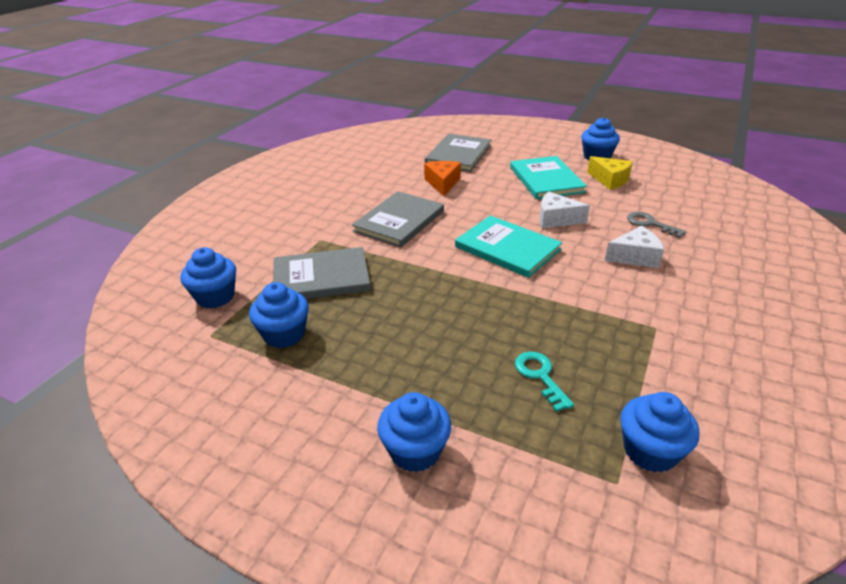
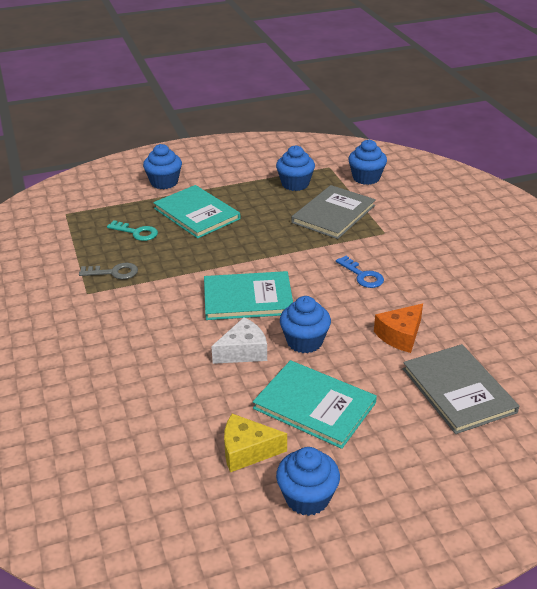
camera: 135 degrees right, 0 degrees up
grey book [352,191,444,247] -> blue key [336,256,384,288]
orange cheese [424,161,461,196] -> orange cheese turned 90 degrees clockwise [374,304,423,353]
white cheese [605,226,664,268] -> none
blue cupcake [620,392,699,473] -> blue cupcake moved to [280,296,331,353]
grey key [627,212,686,238] -> grey key moved to [79,263,138,279]
none -> turquoise book [153,185,240,238]

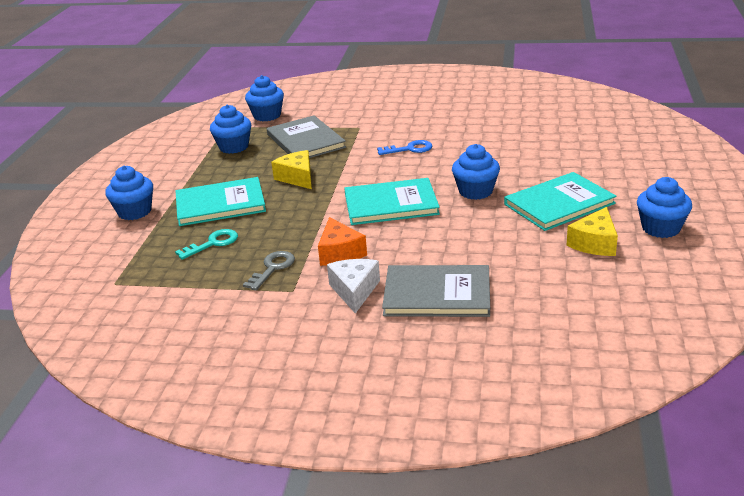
camera: 60 degrees left, 5 degrees down
turquoise book [204,271,293,320] -> turquoise book turned 60 degrees clockwise [344,178,440,225]
white cheese [211,317,267,364] -> white cheese moved to [327,259,380,314]
orange cheese [374,304,423,353] -> orange cheese moved to [318,217,367,266]
grey book [403,344,519,434] -> grey book moved to [382,265,490,317]
none -> yellow cheese [271,150,312,189]

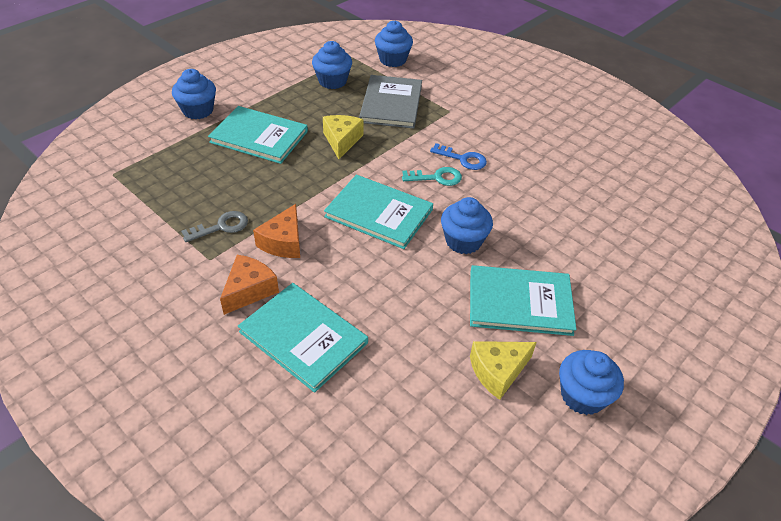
camera: 30 degrees right, 15 degrees up
turquoise key [175,229,238,260] -> turquoise key moved to [402,167,462,186]
white cheese [327,259,380,314] -> orange cheese [220,255,279,315]
grey book [382,265,490,317] -> turquoise book [238,283,368,393]

